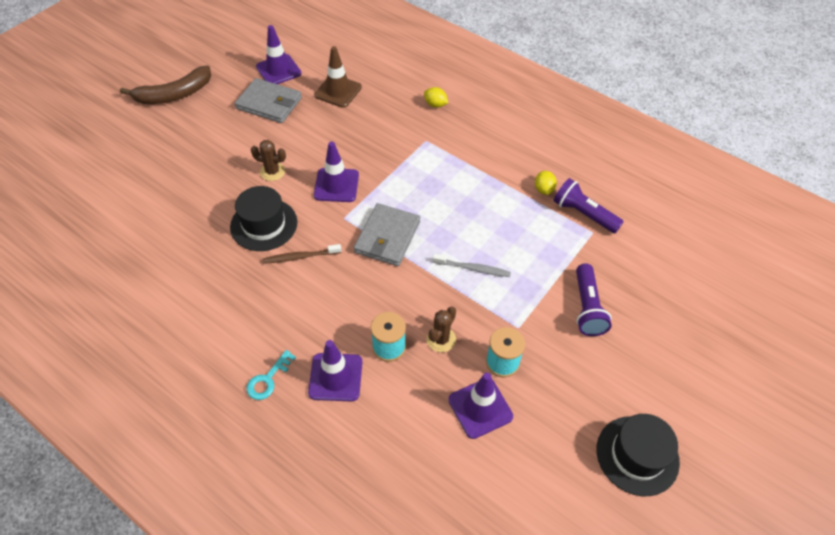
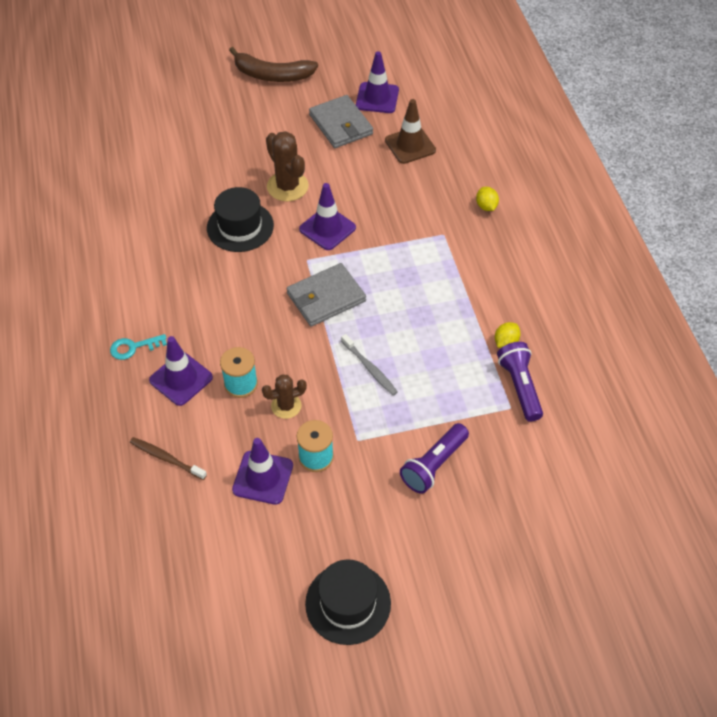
camera: 40 degrees right, 0 degrees up
brown cactus [251,140,286,181] -> brown cactus [266,131,309,201], size x1.61
brown toothbrush [263,244,342,264] -> brown toothbrush moved to [130,437,207,480]

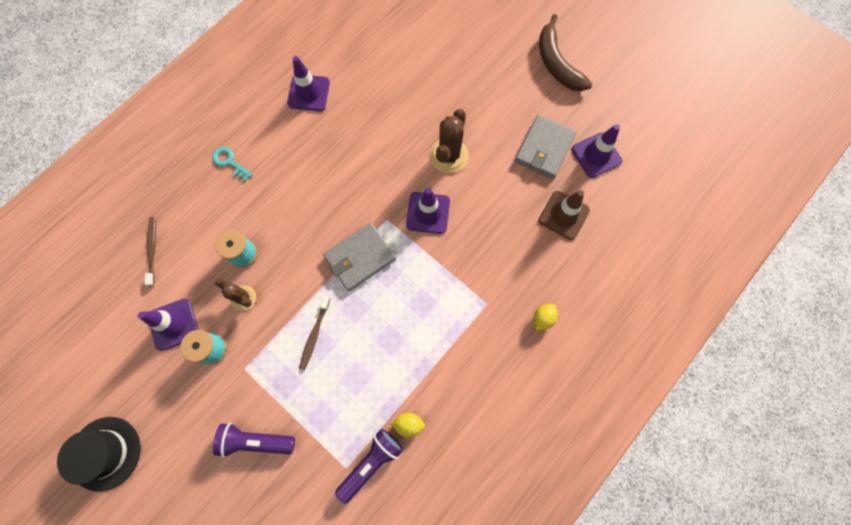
camera: 55 degrees right, 20 degrees up
purple traffic cone [149,336,213,406] -> purple traffic cone moved to [287,56,330,111]
black hat [207,187,274,252] -> none
grey wallet [287,263,366,327] -> grey wallet turned 60 degrees counterclockwise [323,223,396,291]
grey toothbrush [341,334,398,395] -> brown toothbrush [299,296,330,370]

